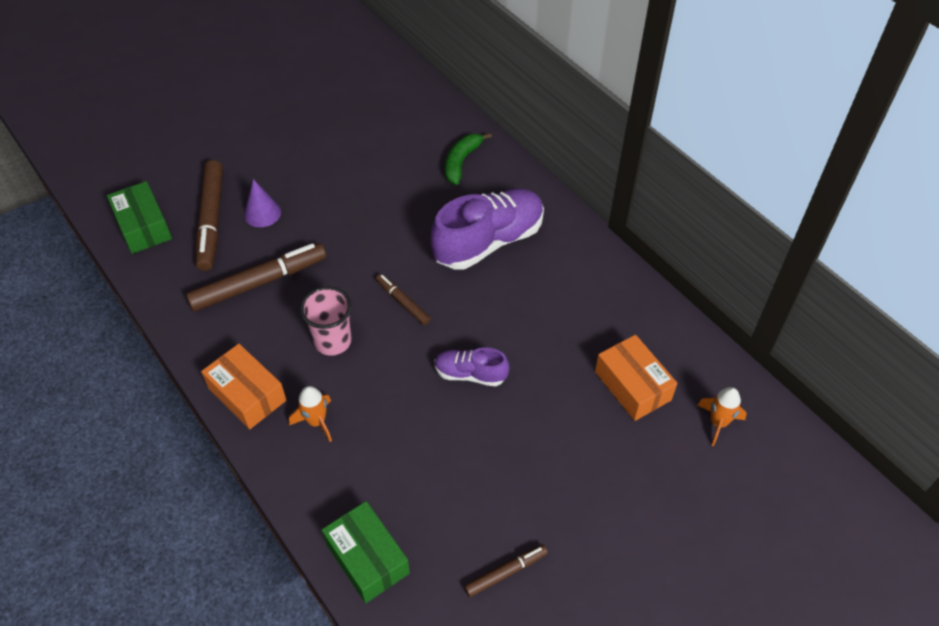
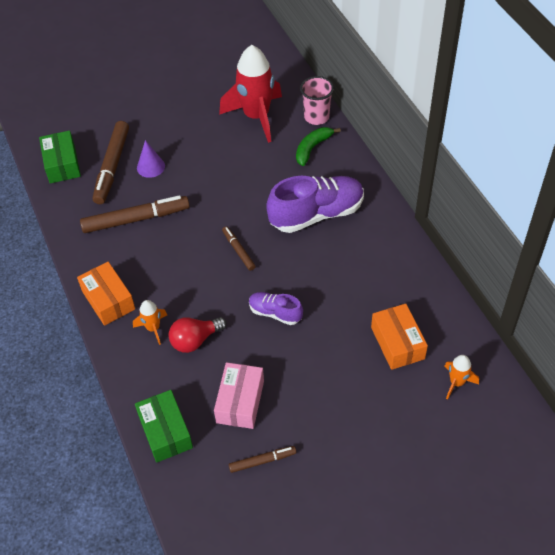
camera: 15 degrees right, 0 degrees up
pink cup [300,286,352,356] -> pink cup moved to [300,76,334,125]
none -> red light bulb [169,317,227,353]
none -> pink box [214,362,264,429]
none -> red rocket [219,45,282,143]

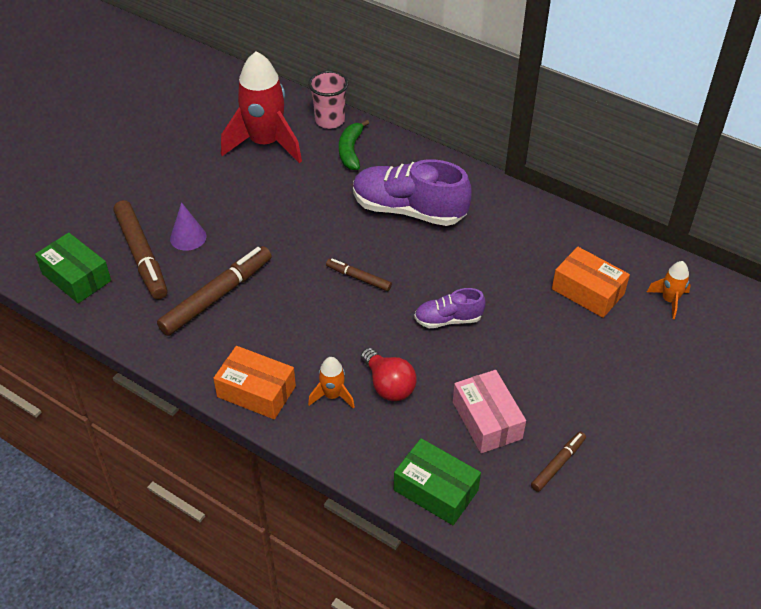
camera: 35 degrees left, 5 degrees down
red light bulb [169,317,227,353] -> red light bulb turned 60 degrees counterclockwise [361,348,416,401]
purple shoe [266,176,364,233] -> purple shoe turned 105 degrees counterclockwise [353,159,472,226]

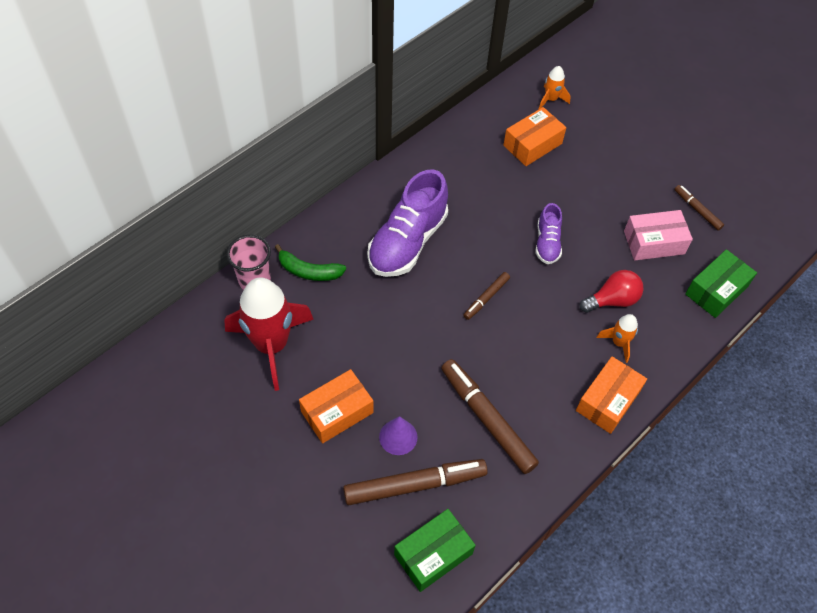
camera: 80 degrees left, 10 degrees up
none -> orange box [299,369,374,443]

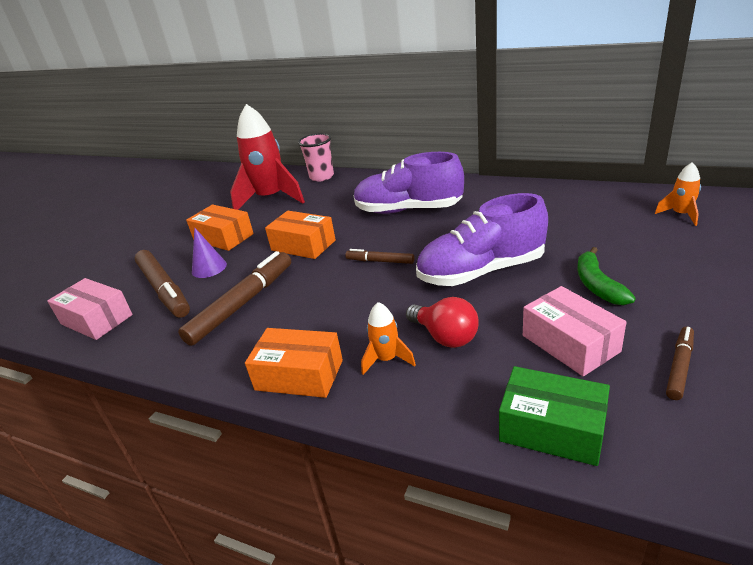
camera: 75 degrees right, 25 degrees down
green banana [275,244,346,281] -> green banana moved to [577,247,636,305]
green box [394,509,476,592] -> pink box [47,278,133,340]
orange box [503,107,566,166] -> orange box moved to [265,211,336,259]
purple shoe [536,203,562,264] -> purple shoe [416,193,548,286], size x1.90

